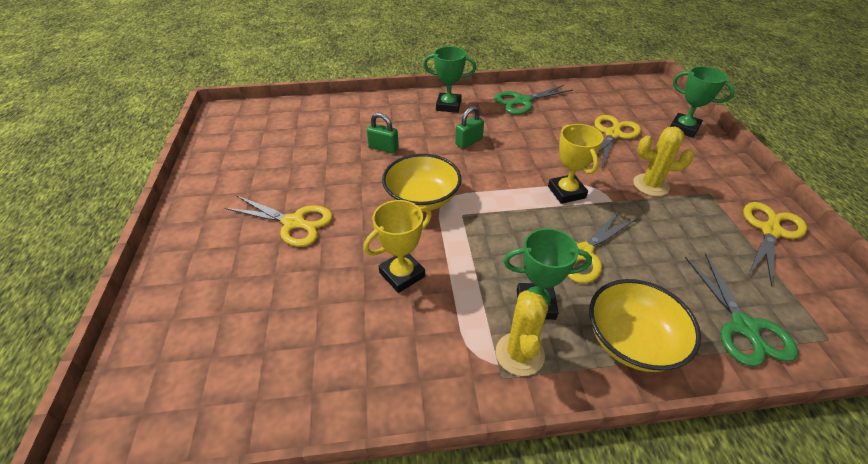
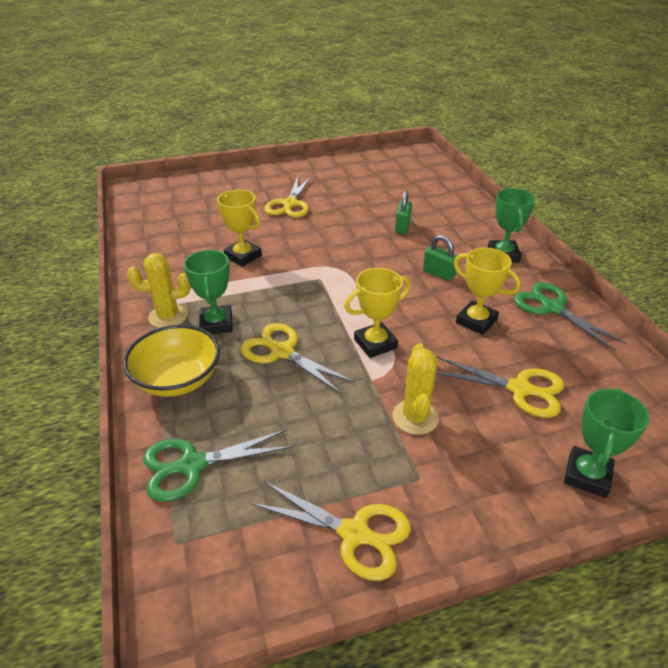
camera: 80 degrees right, 5 degrees down
yellow bowl [382,154,461,210] -> none
none -> yellow trophy [453,248,521,335]

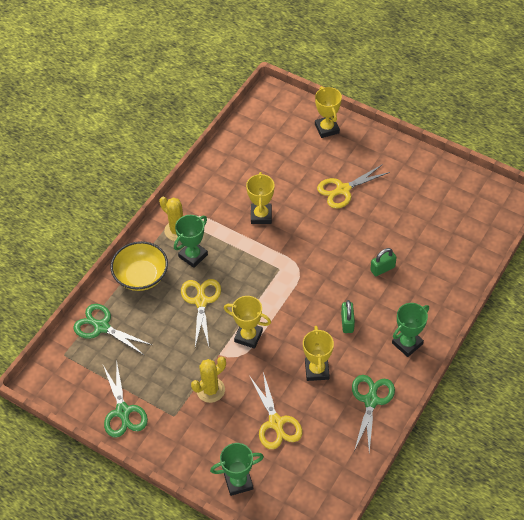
camera: 50 degrees right, 15 degrees up
yellow scissors [250,481,411,581] -> green scissors [103,361,148,438]
none -> yellow trophy [315,86,342,138]

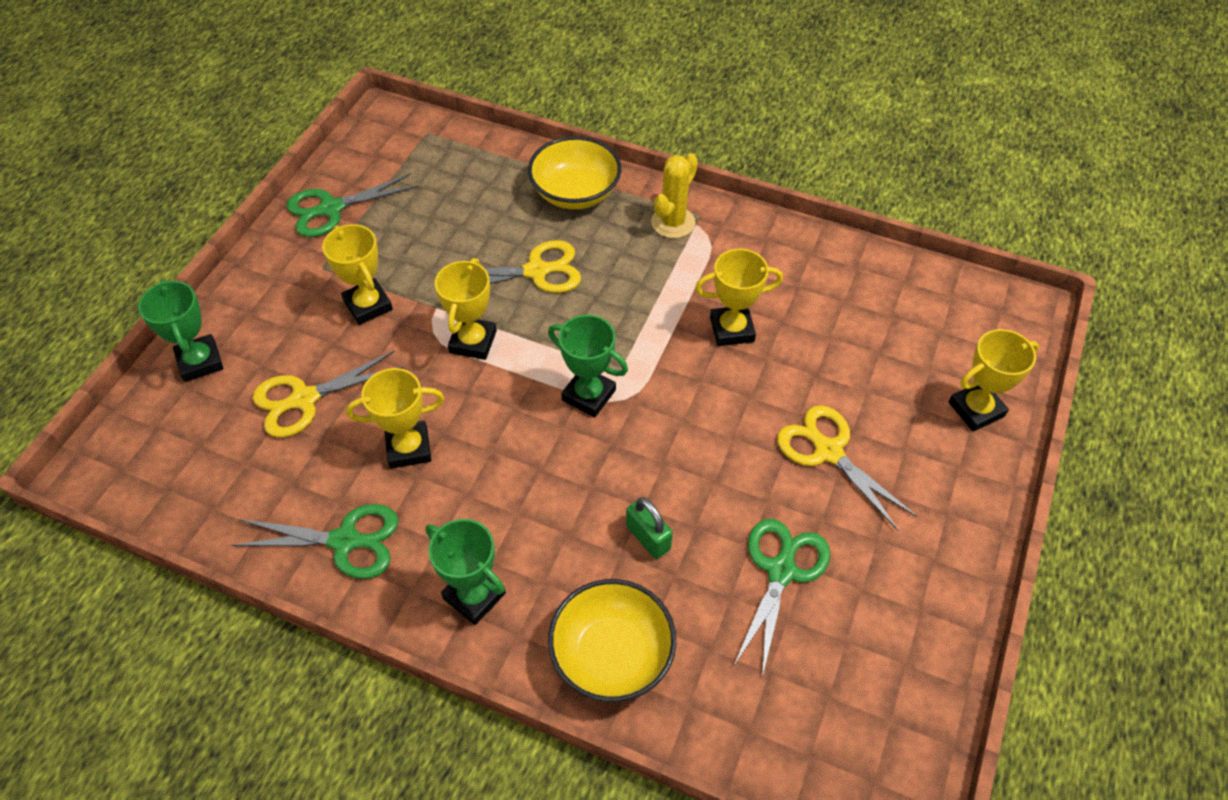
camera: 80 degrees right, 0 degrees up
green scissors [73,304,152,355] -> green scissors moved to [733,519,831,677]
green trophy [174,215,208,268] -> green trophy moved to [548,315,628,417]
yellow cactus [191,356,226,403] -> yellow trophy [322,224,393,325]
green padlock [341,300,355,333] -> none
none -> yellow bowl [548,579,676,702]

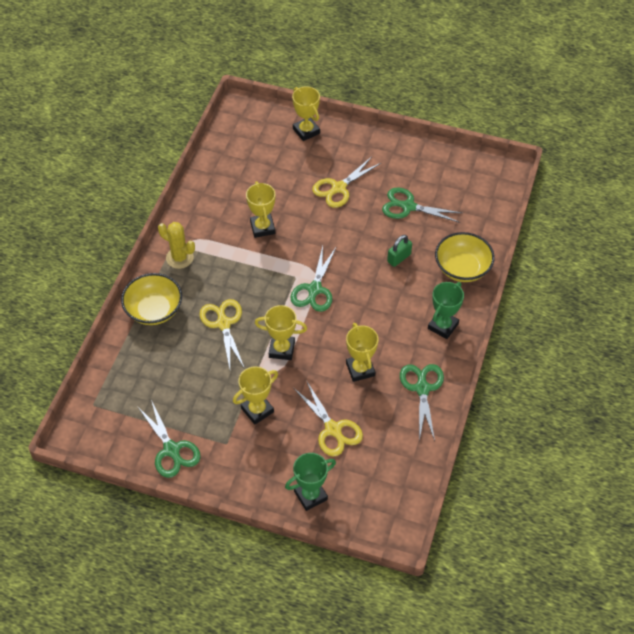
camera: 95 degrees left, 0 degrees up
green trophy [548,315,628,417] -> green scissors [290,246,337,312]

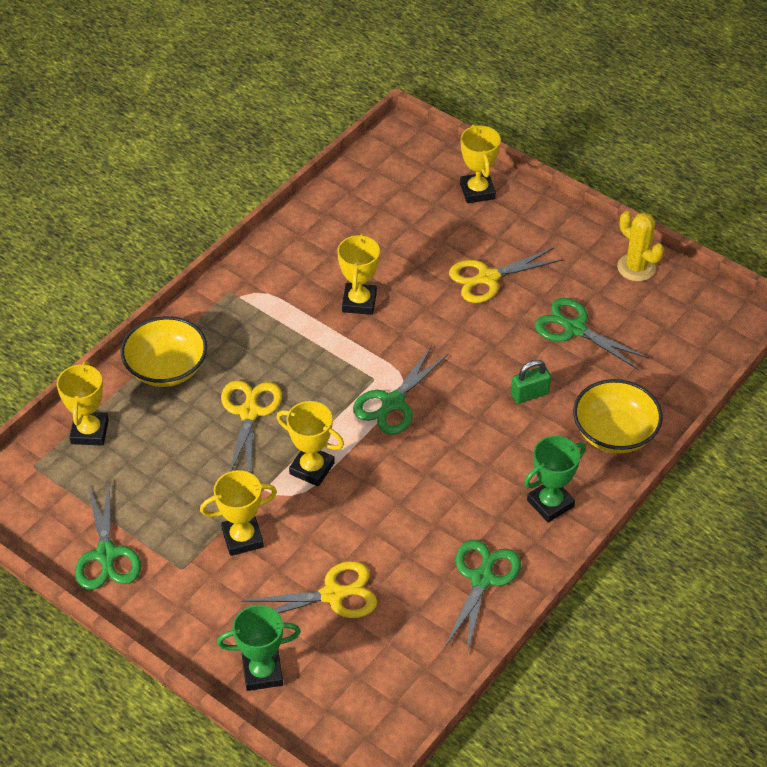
camera: 20 degrees right, 5 degrees down
yellow cactus [158,222,195,269] -> yellow cactus moved to [617,211,664,281]
yellow scissors [295,380,363,457] -> yellow scissors turned 90 degrees counterclockwise [242,561,377,618]
yellow trophy [346,323,378,382] -> yellow trophy moved to [57,361,109,446]

